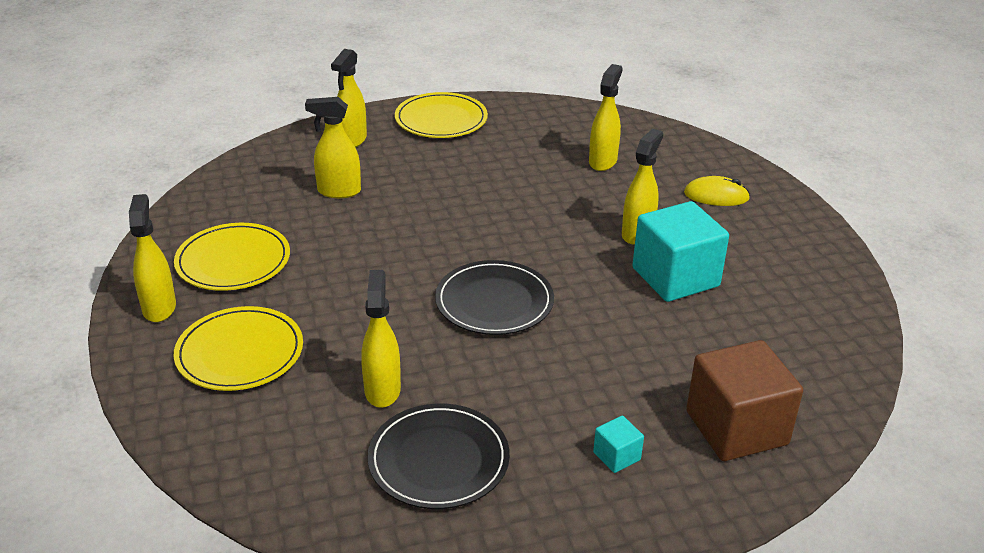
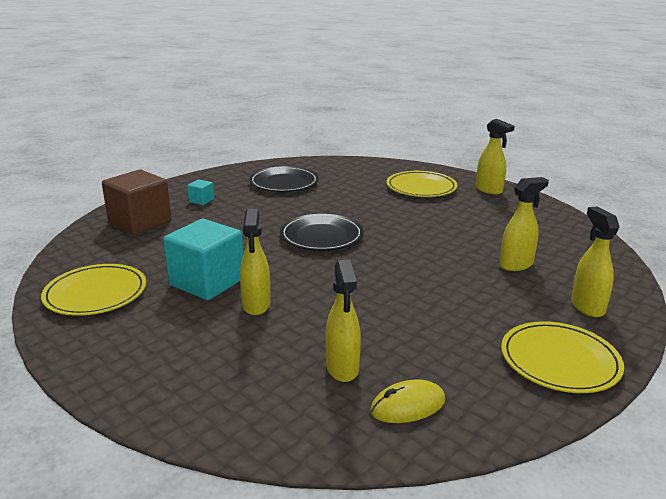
camera: 150 degrees right, 10 degrees down
yellow plate [174,223,290,291] -> yellow plate moved to [41,264,146,316]
yellow spray bottle [361,270,401,408] -> none
yellow mouse [684,176,750,206] -> yellow mouse moved to [370,379,445,423]

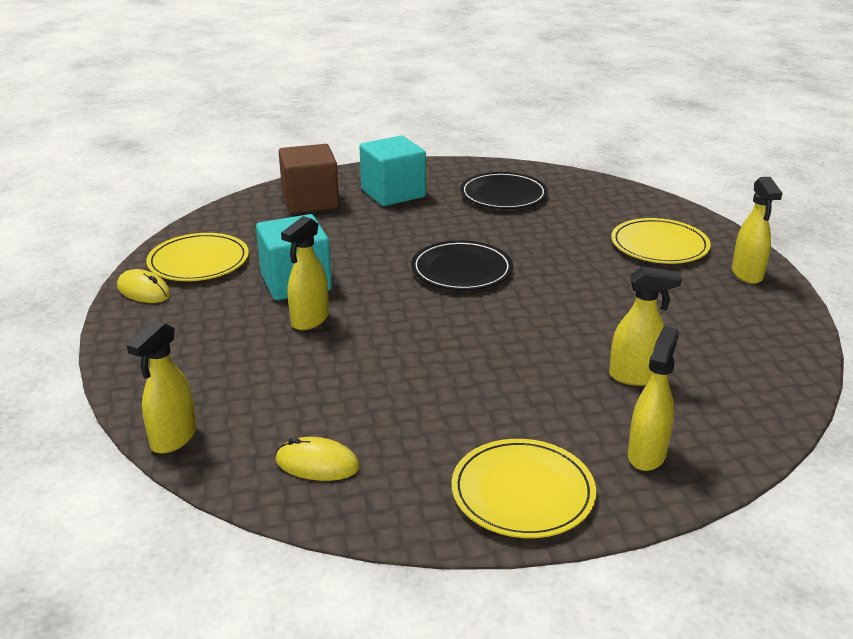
camera: 35 degrees right, 5 degrees up
turquoise cube [187,179,214,205] -> turquoise cube [359,136,426,206], size x2.28
yellow spray bottle [325,260,361,382] -> yellow spray bottle moved to [127,320,197,454]
none -> yellow mouse [117,269,171,303]

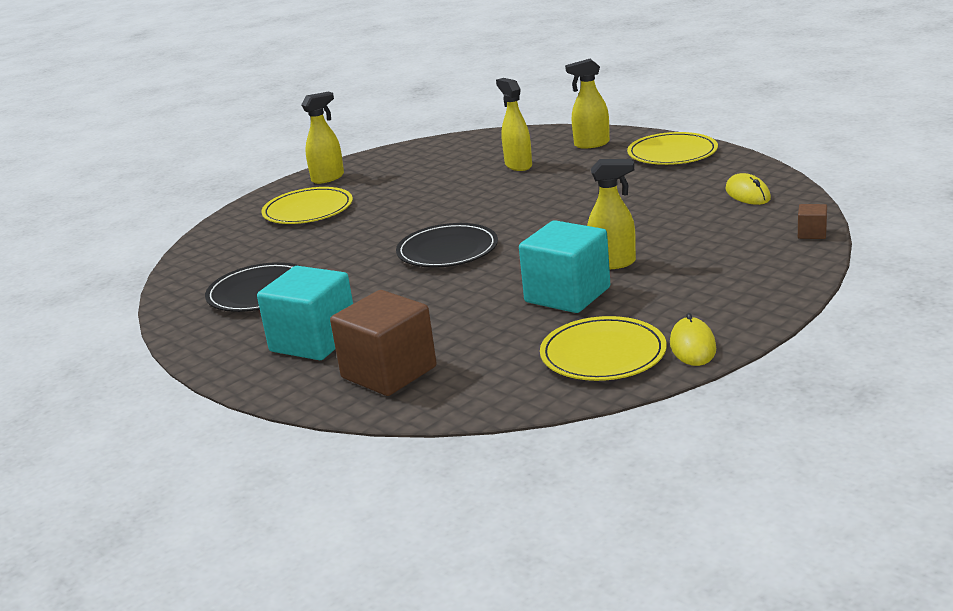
camera: 120 degrees left, 5 degrees down
yellow spray bottle [127,320,197,454] -> brown cube [798,204,827,239]

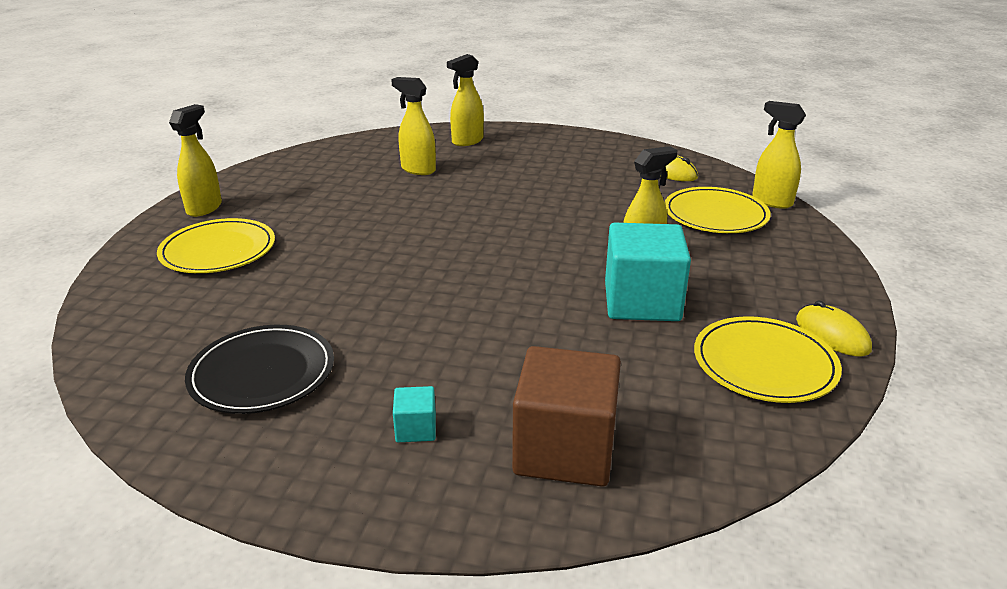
camera: 35 degrees left, 5 degrees up
turquoise cube [257,266,353,360] -> turquoise cube [393,386,436,442], size x0.44
black plate [396,223,498,268] -> none
yellow plate [627,132,718,165] -> yellow plate moved to [665,187,771,233]
brown cube [798,204,827,239] -> yellow spray bottle [752,101,806,209]

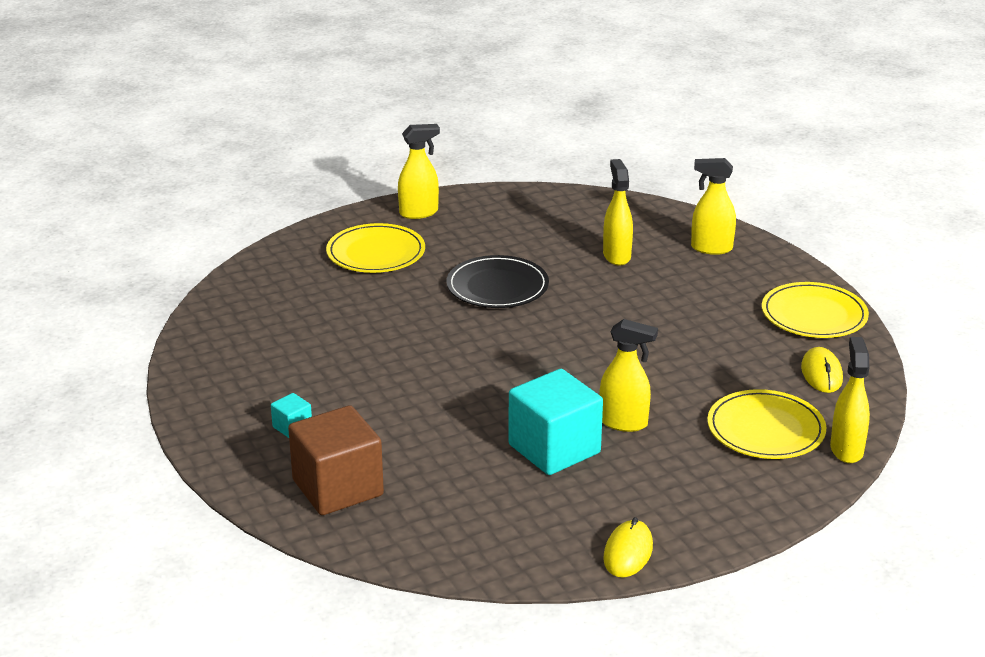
camera: 50 degrees right, 0 degrees up
black plate [185,325,334,414] -> black plate moved to [446,255,549,308]
yellow plate [694,316,842,403] -> yellow plate moved to [762,282,869,338]

